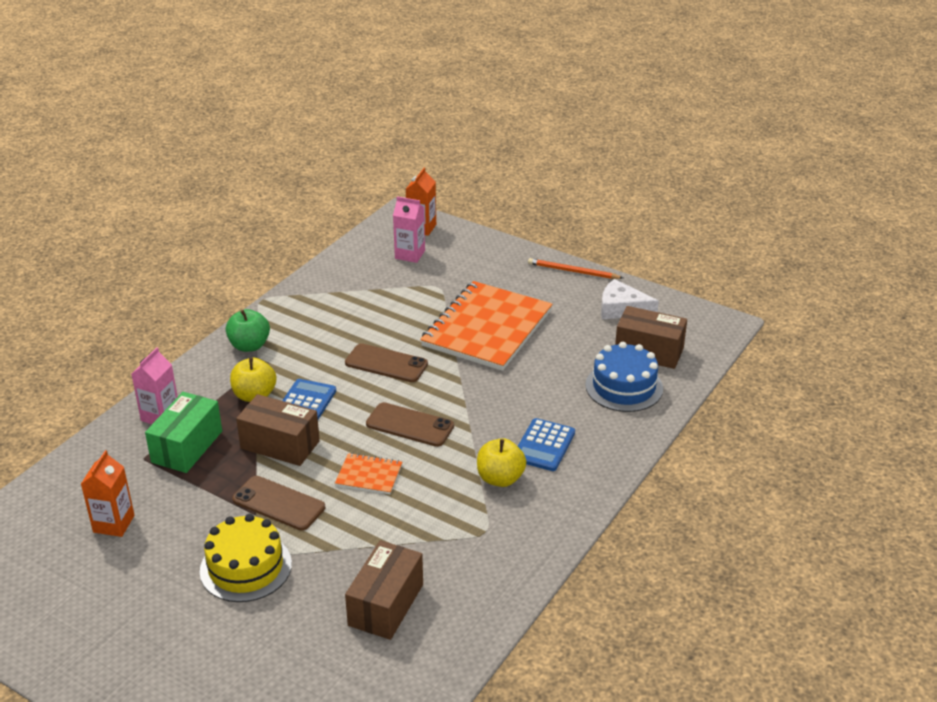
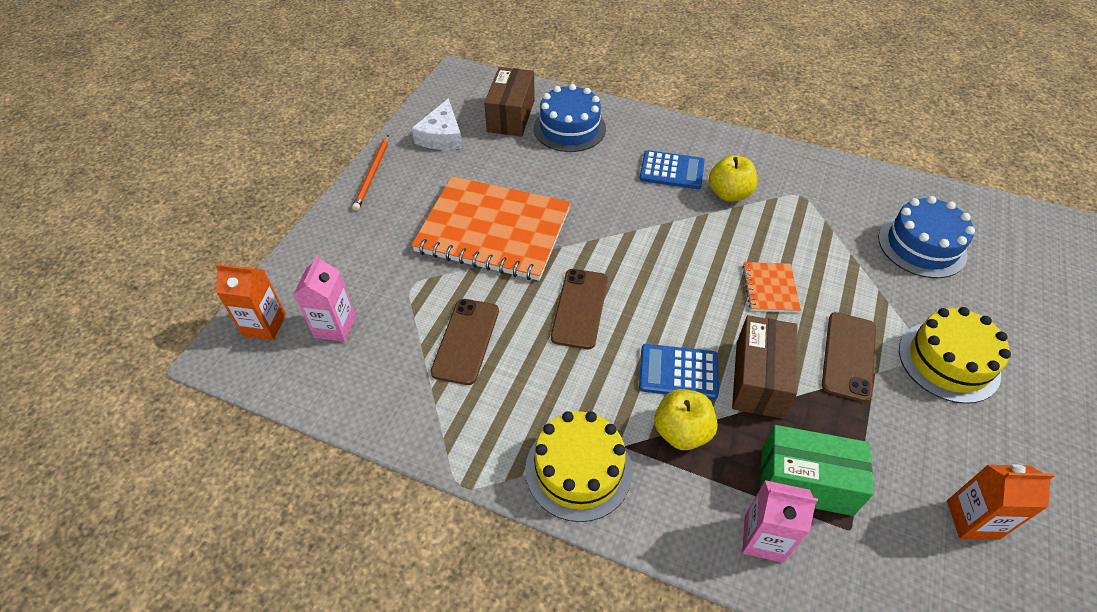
camera: 100 degrees left, 15 degrees up
green apple [226,309,270,352] -> yellow cake [525,411,632,522]
brown box [345,540,423,640] -> blue cake [878,196,975,278]
brown phone [366,402,454,447] -> brown phone moved to [430,299,499,385]

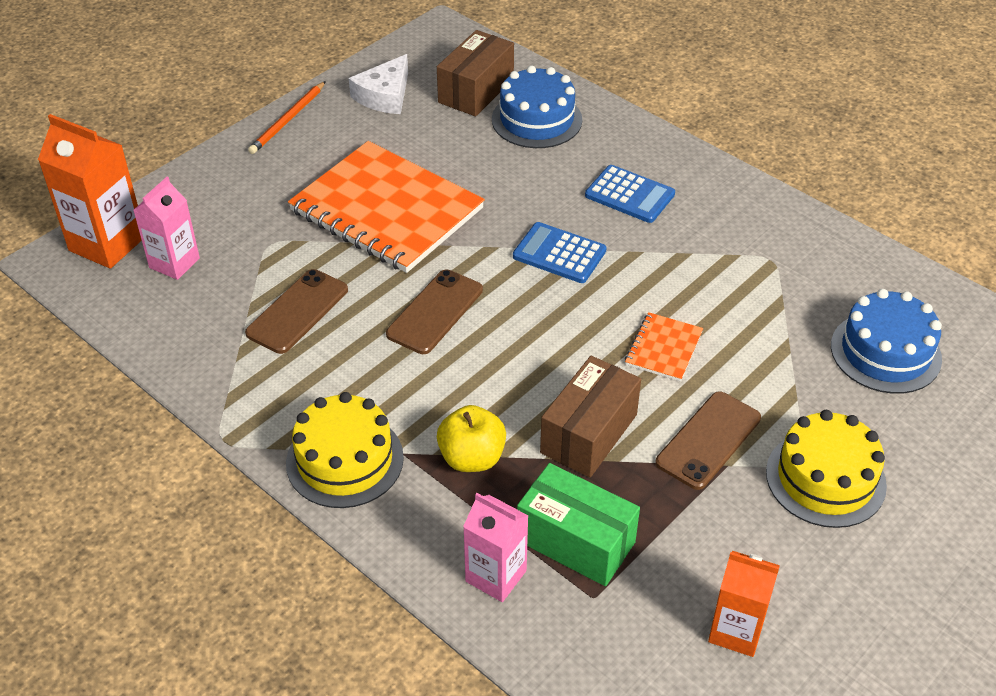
camera: 20 degrees right, 5 degrees down
orange carton [215,264,286,340] -> orange carton [38,114,142,269], size x1.54
blue calculator [639,344,719,400] -> blue calculator moved to [513,222,607,283]
yellow apple [709,155,757,202] -> none

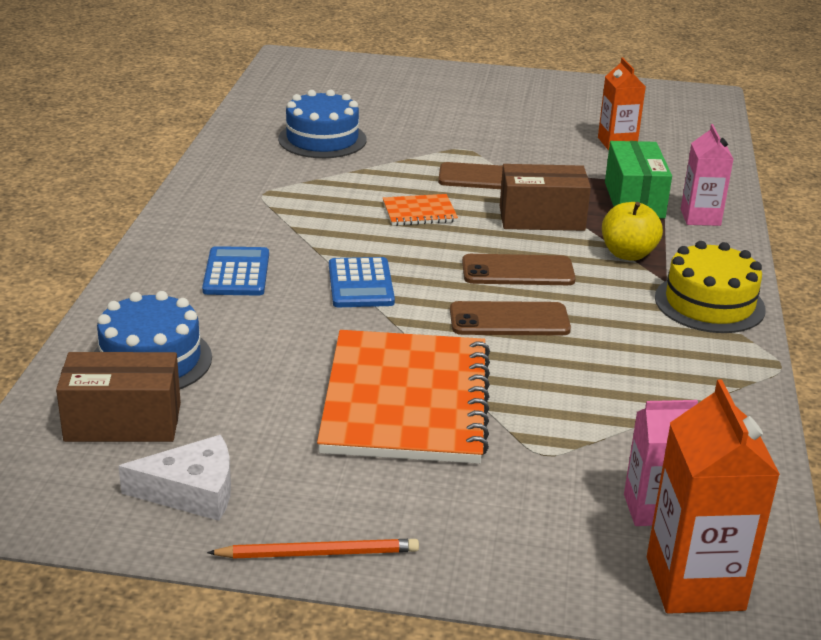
camera: 125 degrees left, 15 degrees down
brown phone [245,269,348,354] -> brown phone moved to [462,254,576,285]
yellow cake [766,410,887,528] -> none

